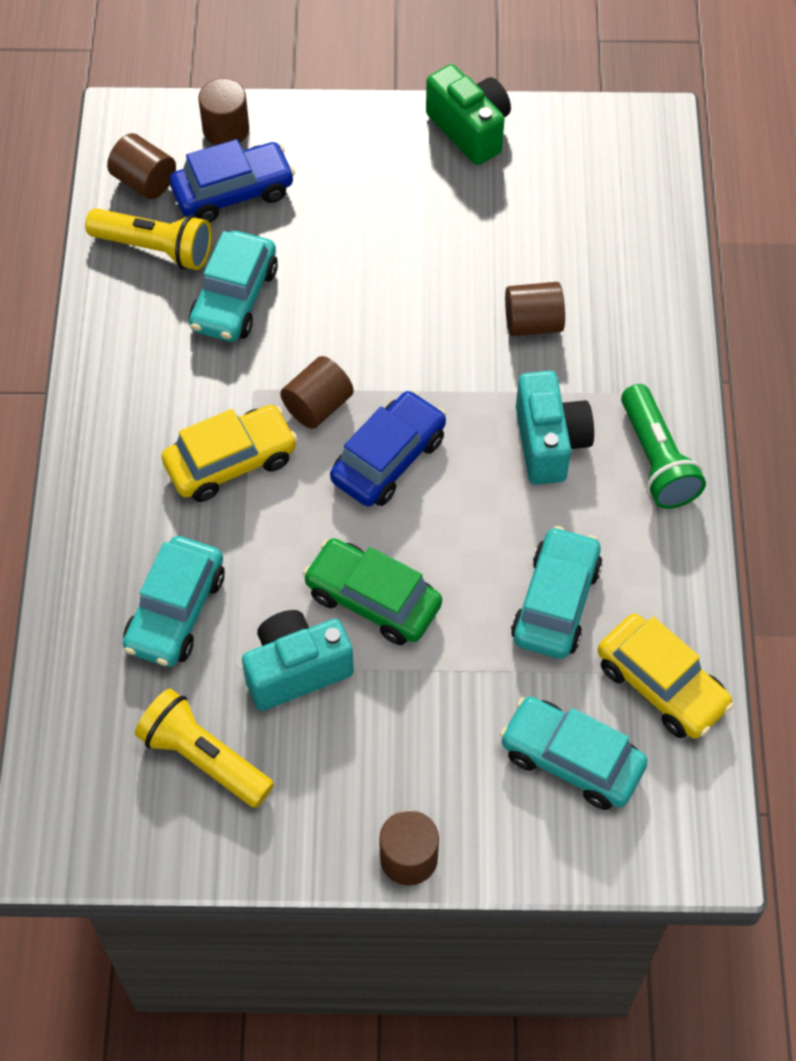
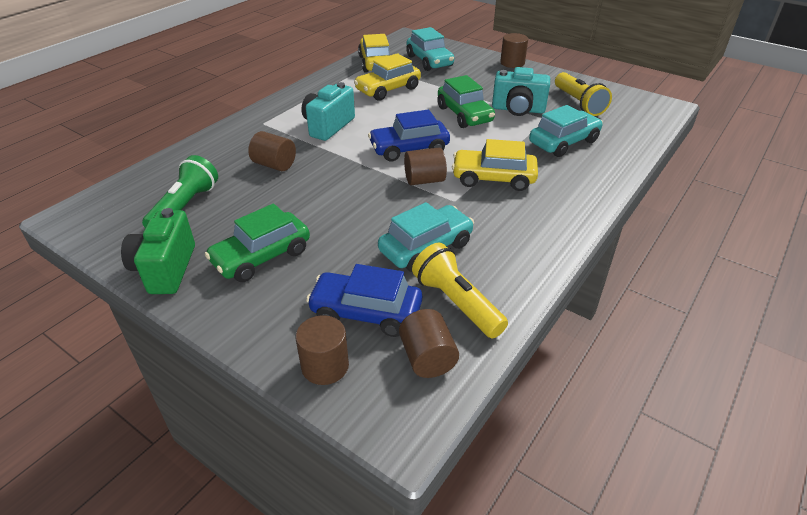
camera: 145 degrees left, 20 degrees down
turquoise car [511,526,602,659] -> yellow car [354,53,421,101]
green flashlight [621,384,706,509] -> green flashlight moved to [142,155,218,228]
none -> green car [205,204,310,282]

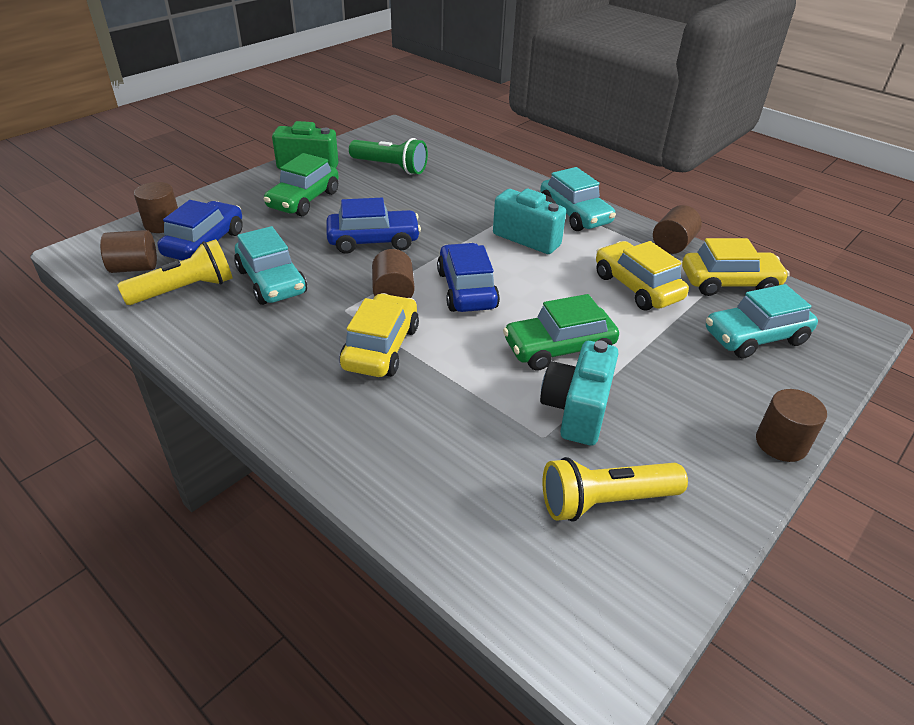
camera: 95 degrees right, 0 degrees up
green car [205,204,310,282] -> green car turned 120 degrees counterclockwise [263,153,339,216]
brown cylinder [248,131,296,171] -> brown cylinder moved to [653,205,702,254]
turquoise car [529,105,603,157] -> turquoise car moved to [540,167,616,231]
none -> blue car [326,198,421,254]

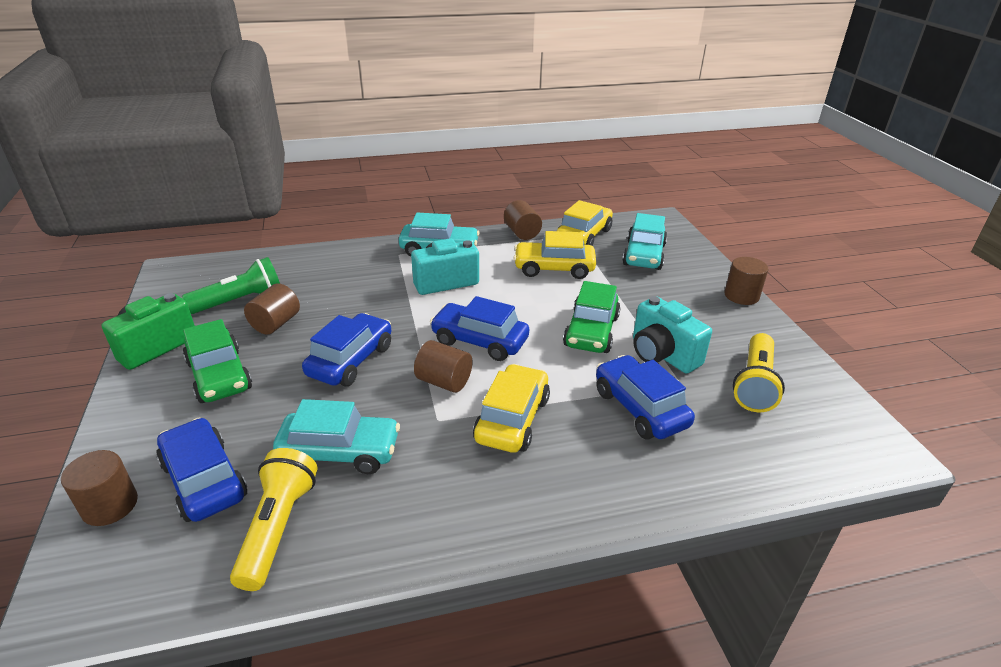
camera: 55 degrees left, 5 degrees down
brown cylinder [100,230,157,273] -> brown cylinder moved to [244,283,300,335]
yellow car [340,293,419,377] -> yellow car turned 60 degrees clockwise [473,364,550,453]
none -> blue car [596,355,695,440]

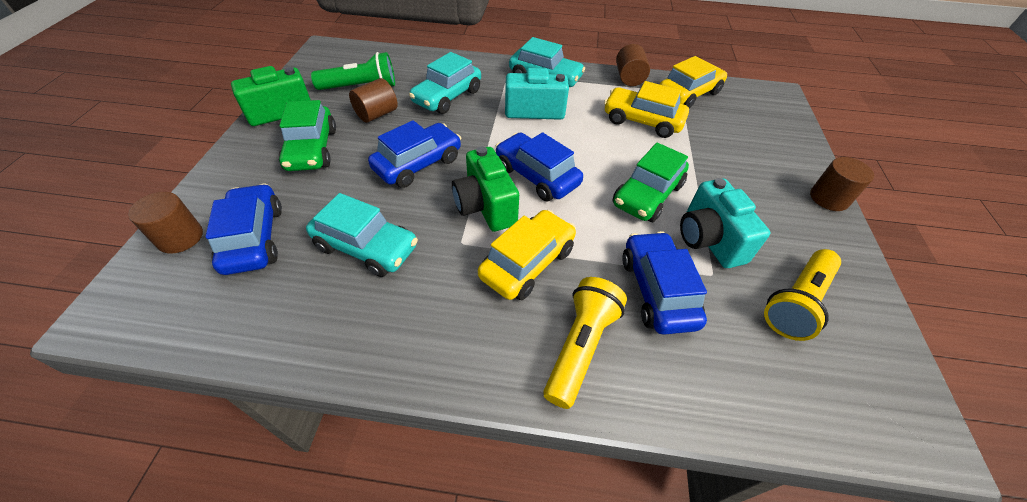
camera: 20 degrees right, 15 degrees up
yellow flashlight [230,448,318,591] -> yellow flashlight moved to [543,277,627,409]
brown cylinder [414,340,472,393] -> green camera [452,146,519,232]
turquoise car [622,213,667,270] -> turquoise car moved to [409,52,481,114]

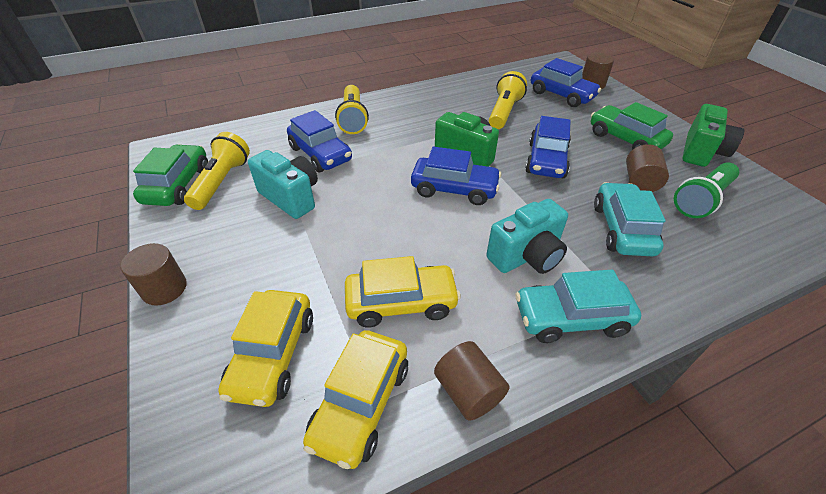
camera: 150 degrees right, 5 degrees down
turquoise car [306,193,418,277] -> yellow flashlight [489,71,527,129]
yellow car [478,210,576,300] -> yellow car moved to [218,290,313,407]
green car [612,143,689,222] -> green car moved to [133,144,208,206]

